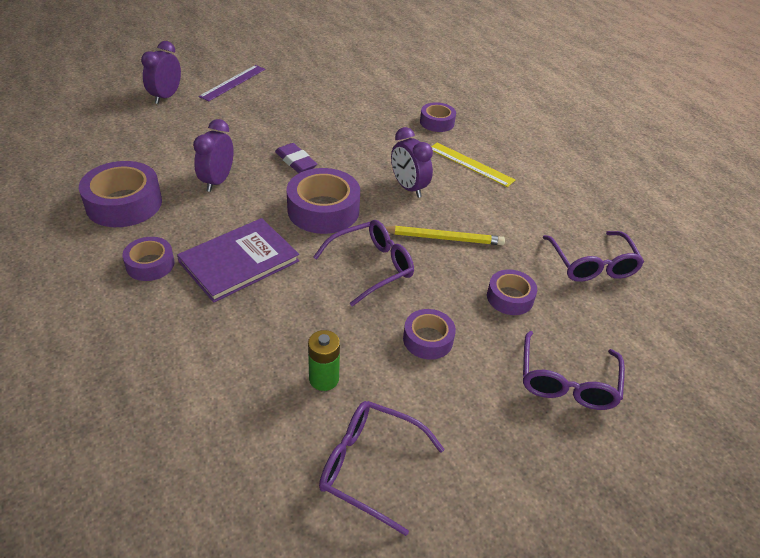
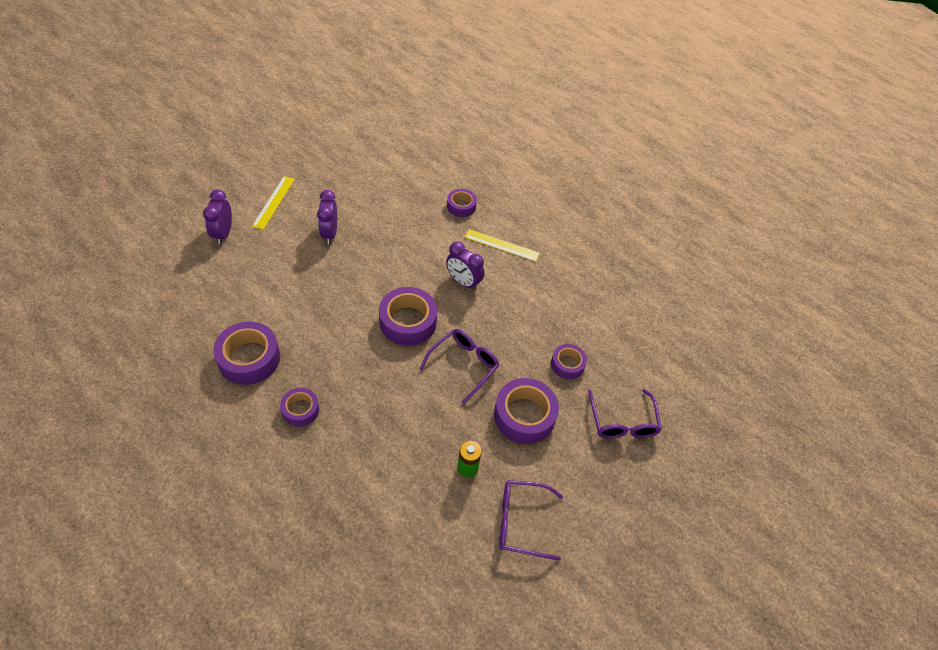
camera: 20 degrees left, 10 degrees up
purple book [177,218,299,303] -> none
purple clock [193,119,234,192] -> purple clock moved to [317,190,337,244]
purple ruler [198,65,265,101] -> yellow ruler [252,176,295,230]
purple eraser [275,143,317,173] -> none
yellow pencil [385,226,505,245] -> none
purple tape [403,309,456,360] -> purple tape [494,378,559,444], size x1.72
purple glasses [543,231,644,282] -> none

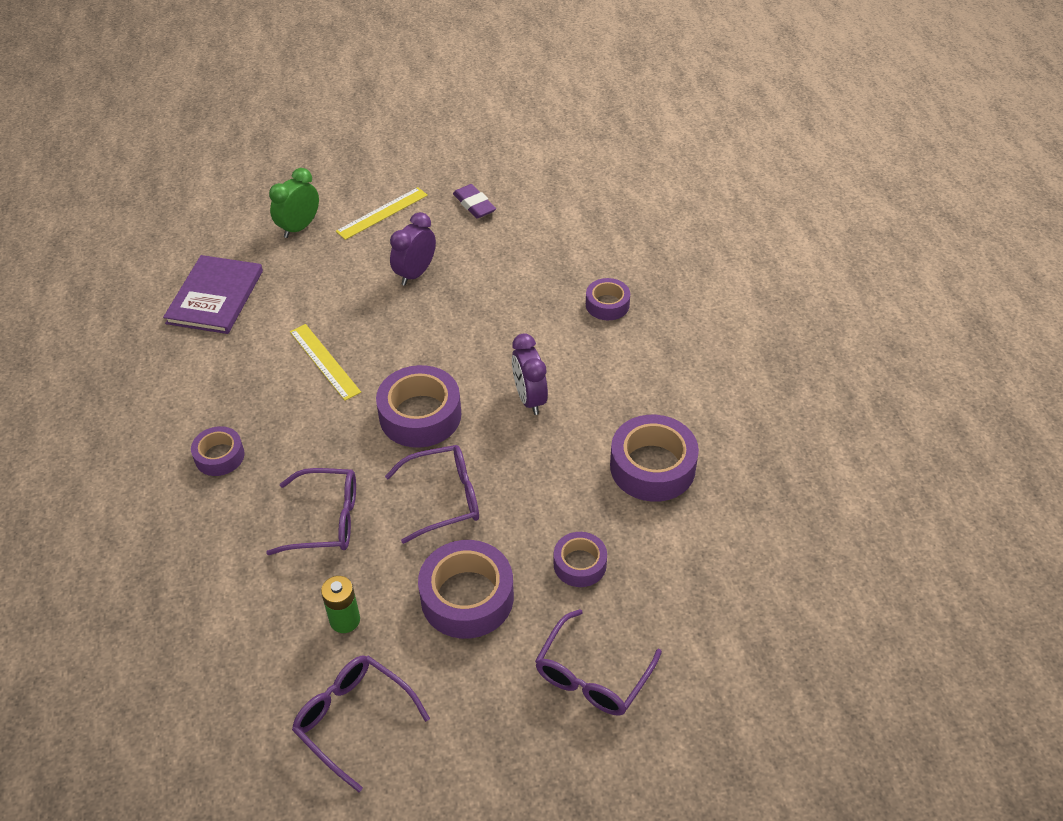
camera: 40 degrees right, 5 degrees down
purple clock [203,189,232,245] -> green clock [269,168,319,238]
purple tape [213,322,280,385] -> purple tape moved to [610,415,699,502]
yellow ruler [465,229,540,262] -> yellow ruler moved to [290,324,361,401]
none -> purple book [163,255,263,334]
none -> purple glasses [266,468,356,555]
none -> purple eraser [453,184,496,219]

